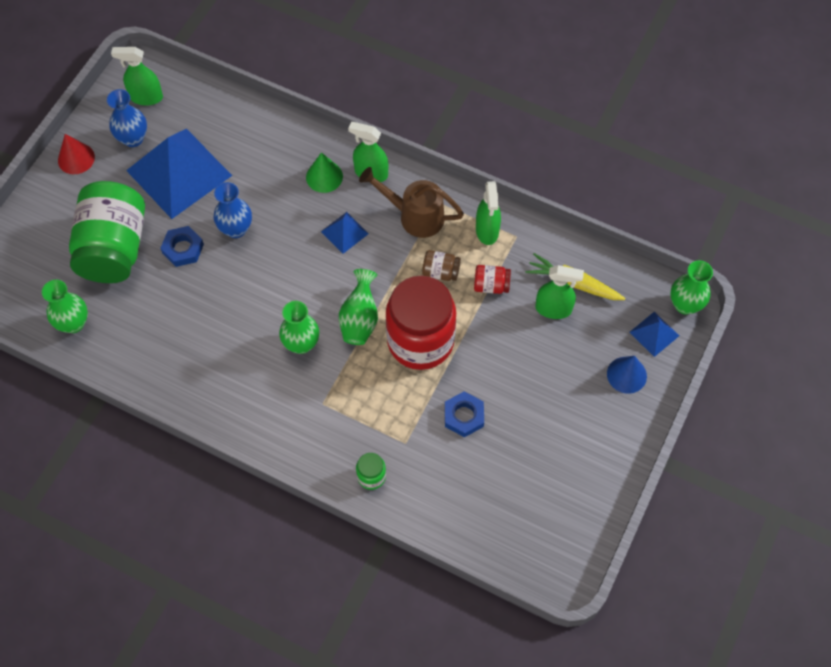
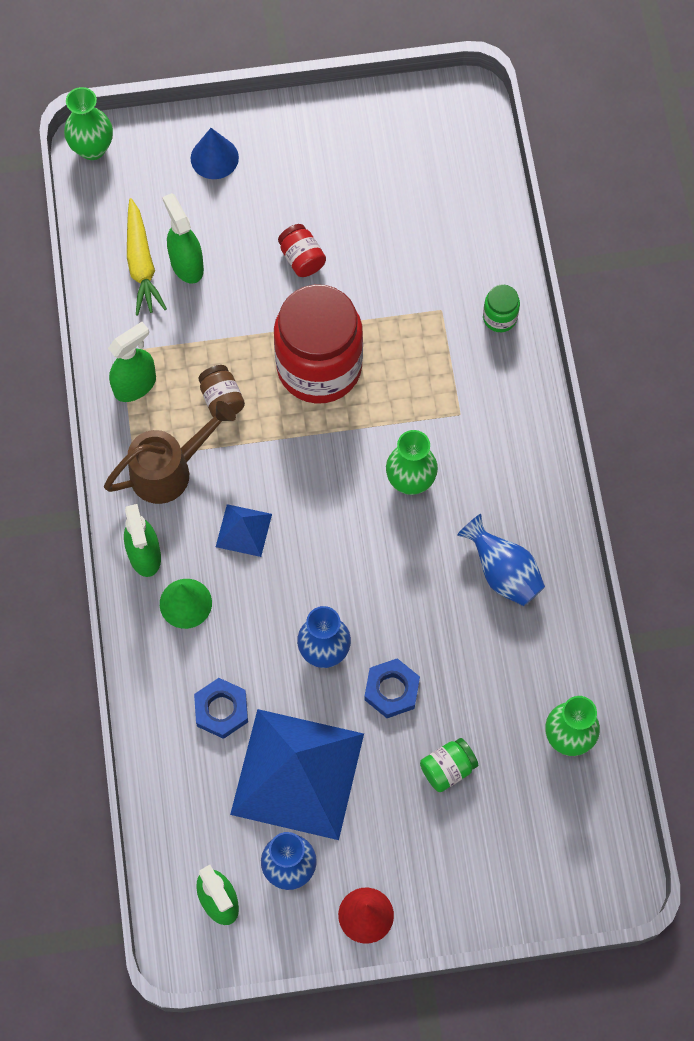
camera: 125 degrees left, 5 degrees up
green jar [69,181,145,283] -> green jar [420,738,478,792], size x0.41
green vase [339,269,378,345] -> none
brown watering can [359,167,464,238] -> brown watering can turned 105 degrees counterclockwise [104,401,236,504]
blue nut [445,391,484,437] -> blue nut moved to [194,678,248,739]
red jar [474,265,511,294] -> red jar moved to [278,224,326,277]
blue pyramid [629,312,679,357] -> none
none -> blue vase [457,514,545,606]

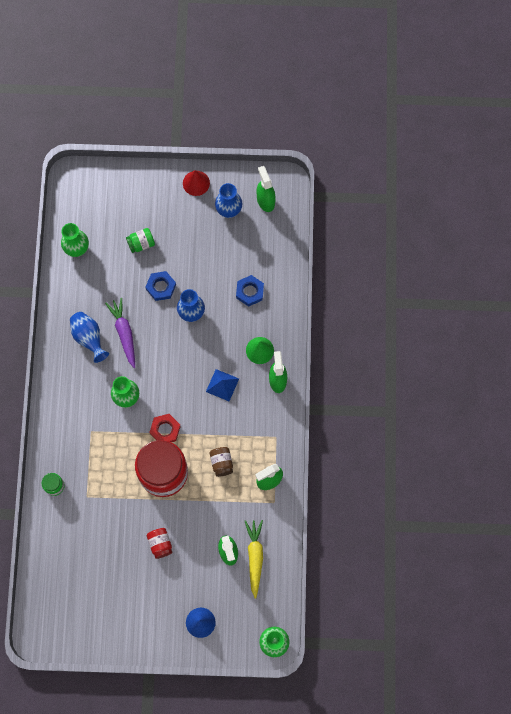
camera: 170 degrees left, 5 degrees up
brown watering can [104,401,236,504] -> none
blue pyramid [230,709,364,840] -> none
none -> purple carrot [105,298,135,368]
none -> red nut [149,414,181,442]

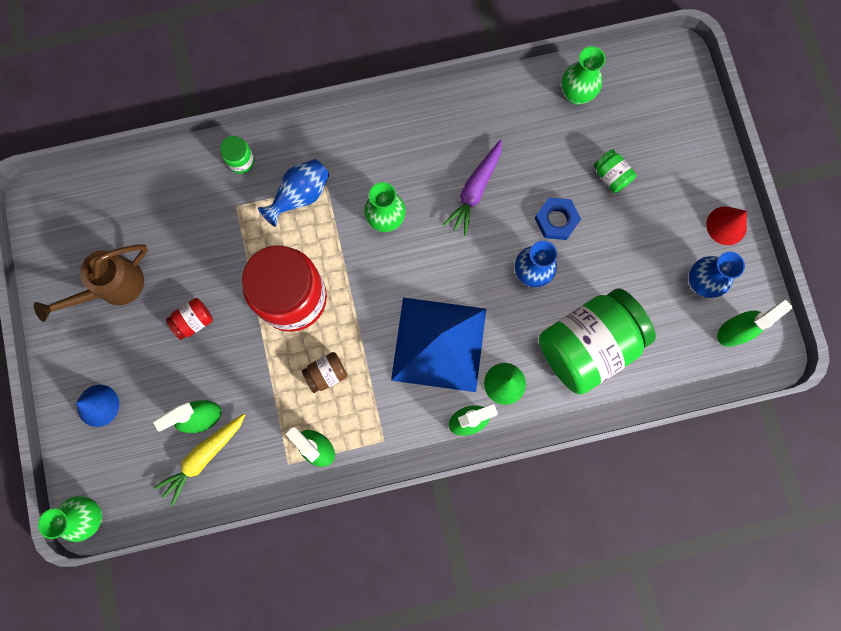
camera: 75 degrees right, 5 degrees up
blue vase [70,312,109,363] -> blue vase moved to [258,159,329,227]
purple carrot [105,298,135,368] -> purple carrot turned 150 degrees clockwise [443,140,502,236]
red nut [149,414,181,442] -> none
blue pyramid [206,369,239,401] -> blue pyramid [391,297,486,392], size x2.26
blue nut [236,275,264,306] -> green jar [539,289,656,395]
yellow carrot [245,520,263,598] -> yellow carrot turned 150 degrees clockwise [153,414,245,507]
none -> brown watering can [34,244,148,322]

